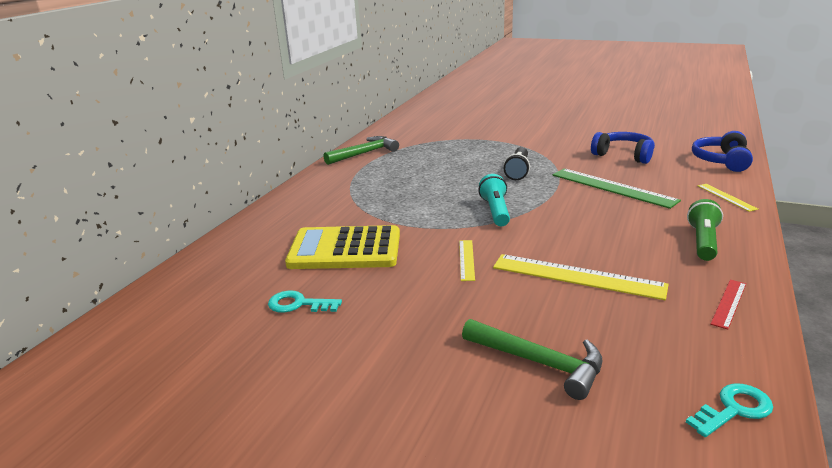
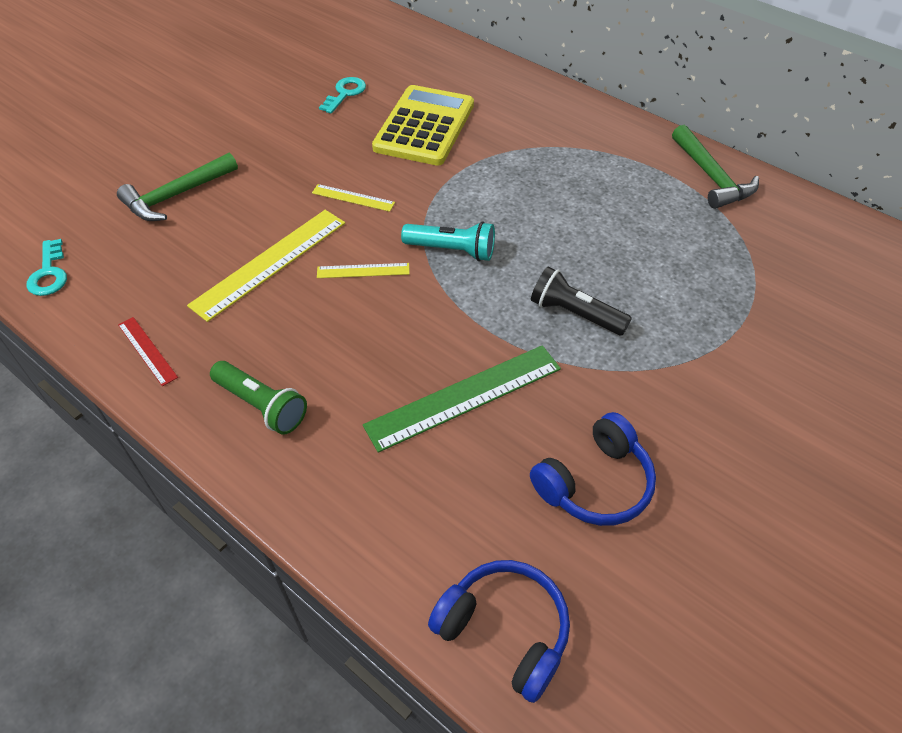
camera: 105 degrees right, 25 degrees up
yellow ruler [698,184,759,212] -> yellow ruler moved to [317,263,410,278]

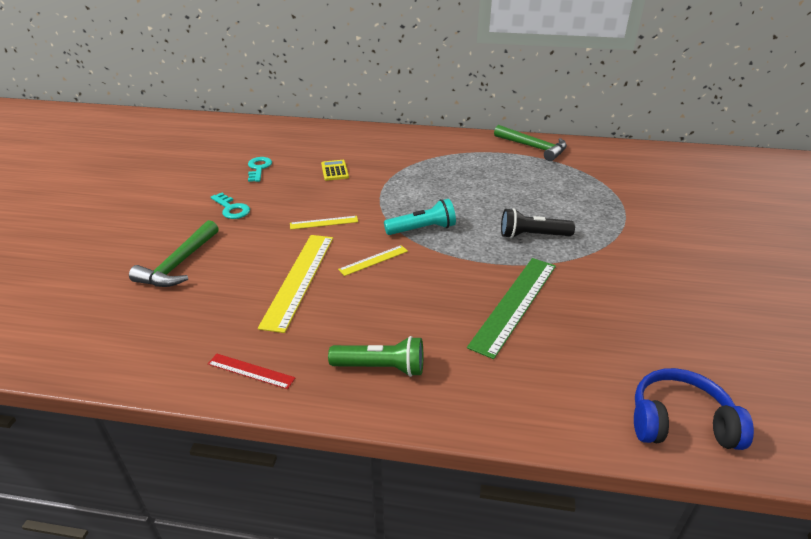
camera: 30 degrees left, 15 degrees down
turquoise key [26,239,67,296] -> turquoise key moved to [211,193,250,219]
yellow calculator [372,85,474,166] -> yellow calculator [321,160,349,181], size x0.44
blue headphones [530,412,656,526] -> none

